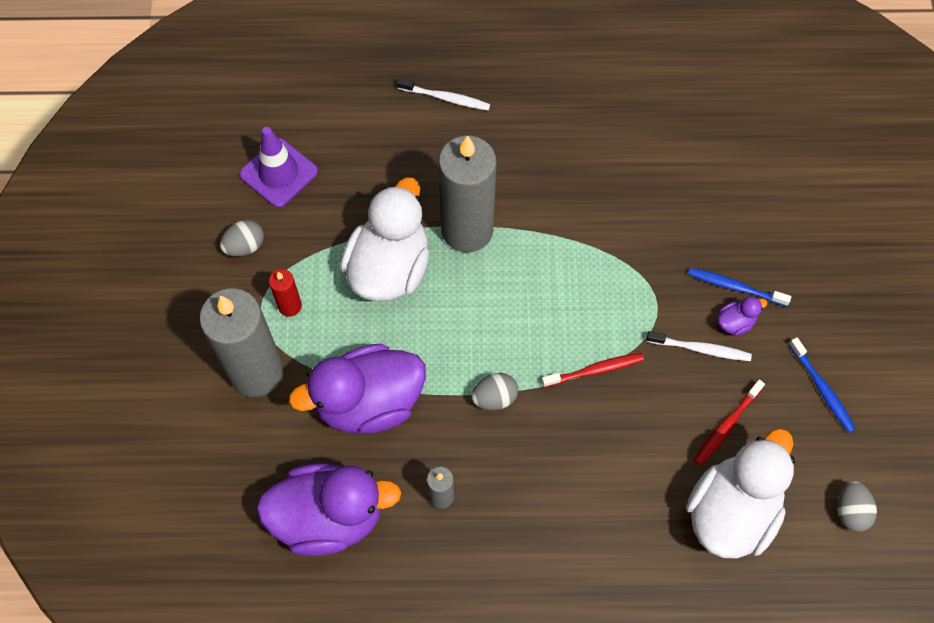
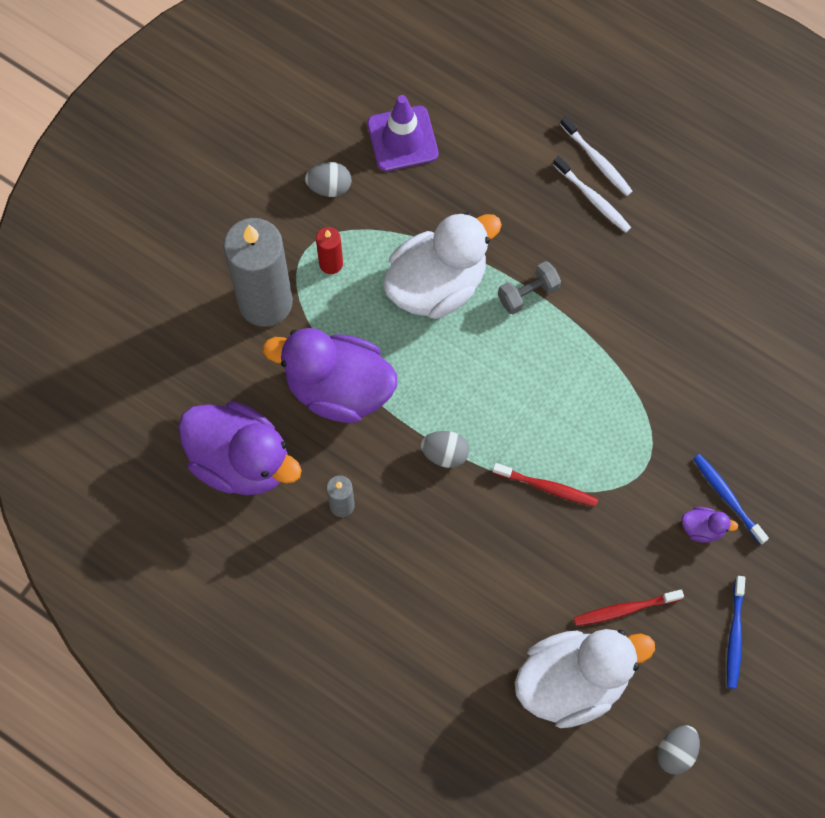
camera: 35 degrees right, 5 degrees up
grey candle [438,135,497,252] -> grey dumbbell [498,261,561,314]
white toothbrush [647,331,752,361] -> white toothbrush moved to [553,156,631,233]

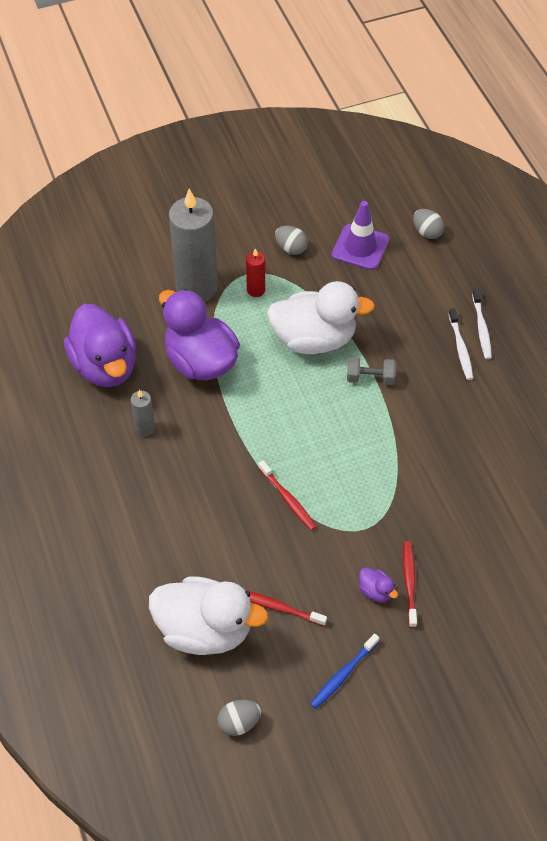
camera: 35 degrees right, 15 degrees down
grey egg [421,431,469,468] -> grey egg moved to [413,209,444,239]
blue toothbrush [693,454,769,545] -> red toothbrush [403,541,417,628]

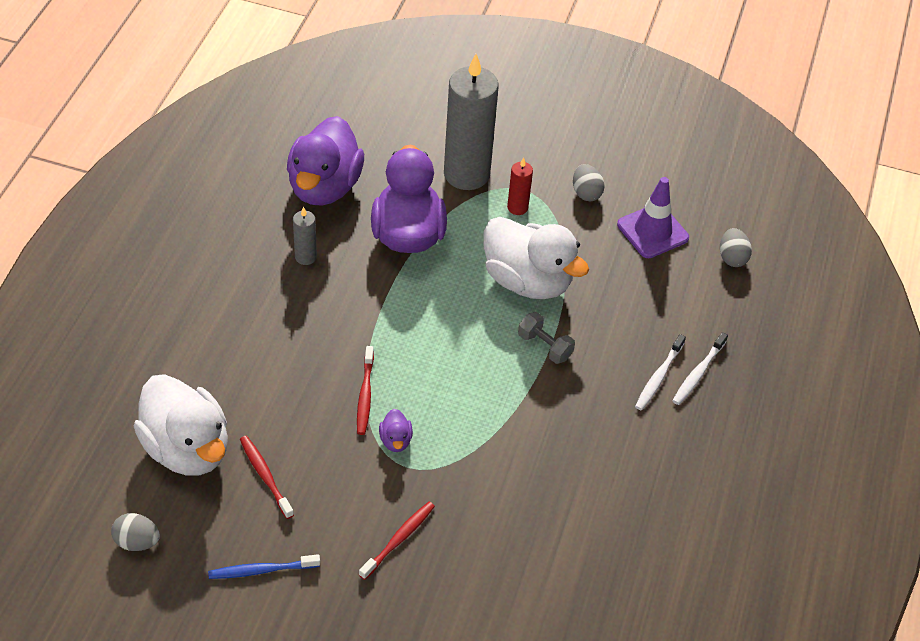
camera: 35 degrees right, 5 degrees down
purple duck [359,567,398,602] -> purple duck moved to [379,409,413,452]

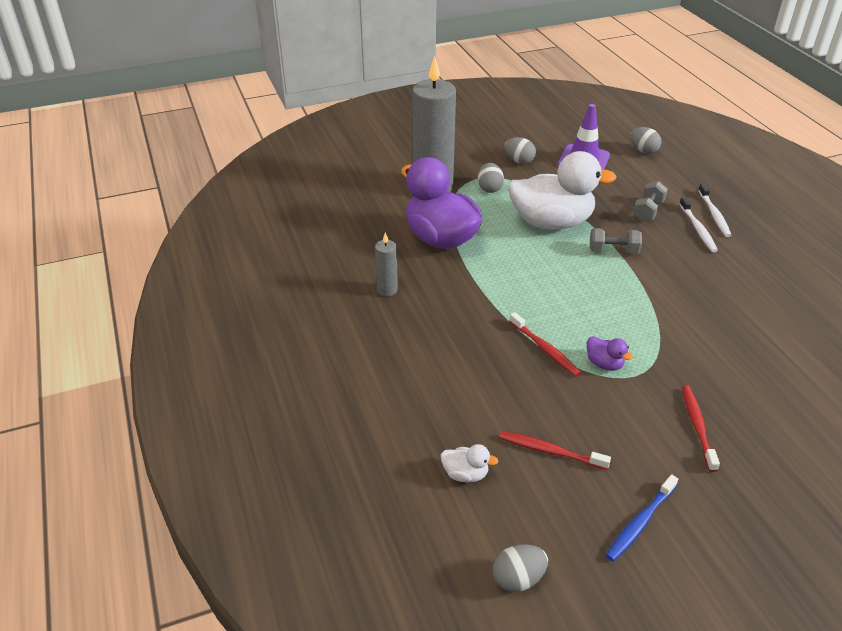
camera: 35 degrees left, 10 degrees down
white duck [134,374,228,476] -> white duck [441,444,498,482], size x0.40
purple duck [287,116,364,206] -> none
red candle [507,157,533,215] -> grey egg [478,163,504,193]
none -> grey dumbbell [633,181,668,222]

